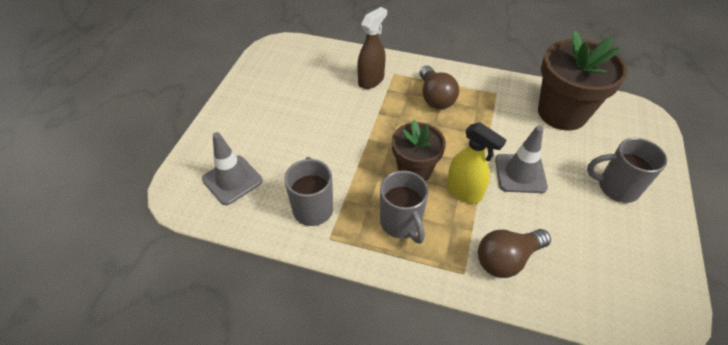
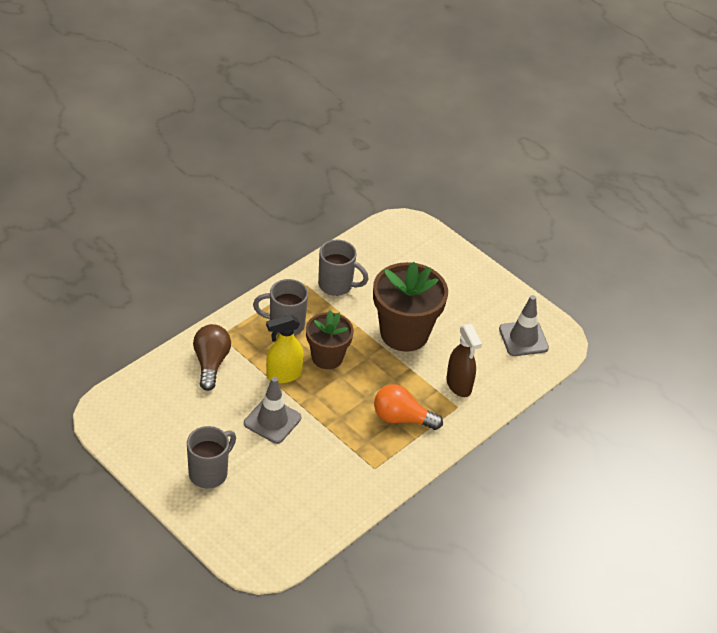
camera: 115 degrees right, 5 degrees down
grey traffic cone [202,132,263,205] -> grey traffic cone moved to [499,295,549,356]
brown light bulb [420,65,459,109] -> orange light bulb [374,384,443,430]
brown flower pot [538,31,628,130] -> brown flower pot moved to [373,262,448,352]

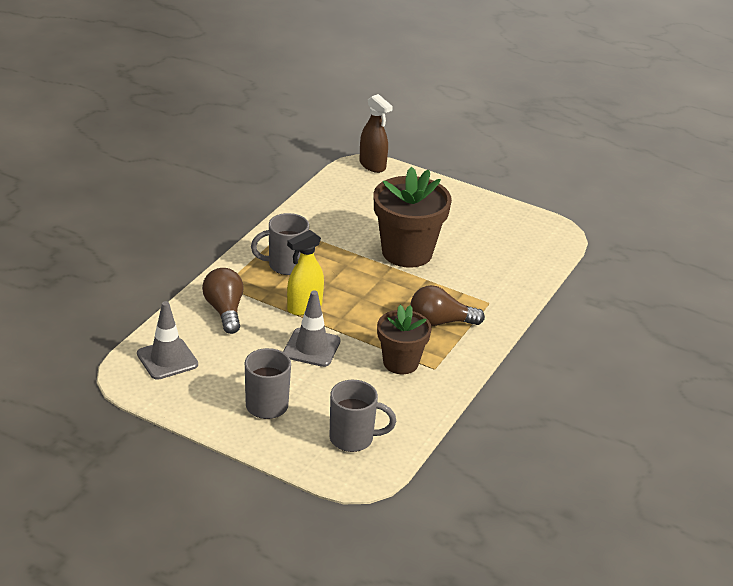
camera: 15 degrees left, 10 degrees down
brown flower pot [306,310,354,369] -> brown flower pot moved to [377,305,432,374]
grey mug [318,240,369,296] -> grey mug moved to [329,380,396,452]
orange light bulb [374,384,443,430] -> brown light bulb [411,285,485,326]
brown spray bottle [446,324,482,397] -> brown spray bottle moved to [359,94,393,173]
grey traffic cone [499,295,549,356] -> grey traffic cone moved to [137,301,198,380]

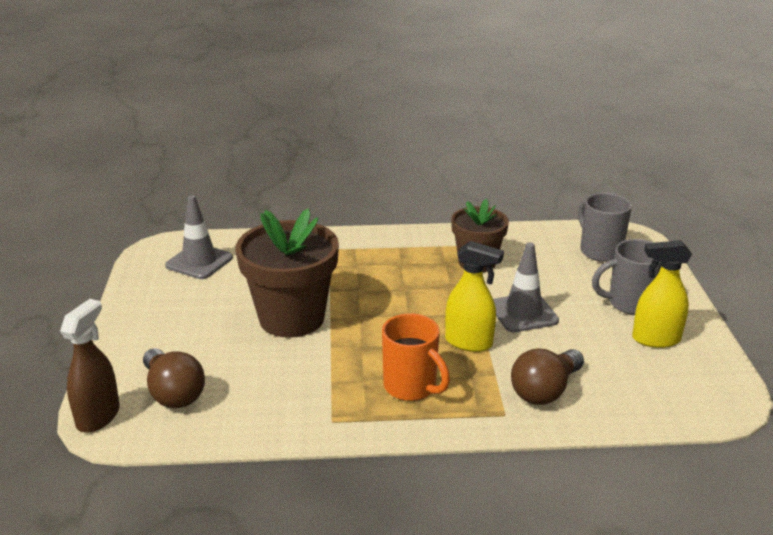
camera: 120 degrees left, 5 degrees down
grey traffic cone [137,301,198,380] -> grey traffic cone moved to [165,195,233,279]
grey mug [251,213,309,275] -> orange mug [382,314,450,401]
brown light bulb [411,285,485,326] -> brown light bulb moved to [143,348,205,408]
none -> yellow spray bottle [632,240,692,348]

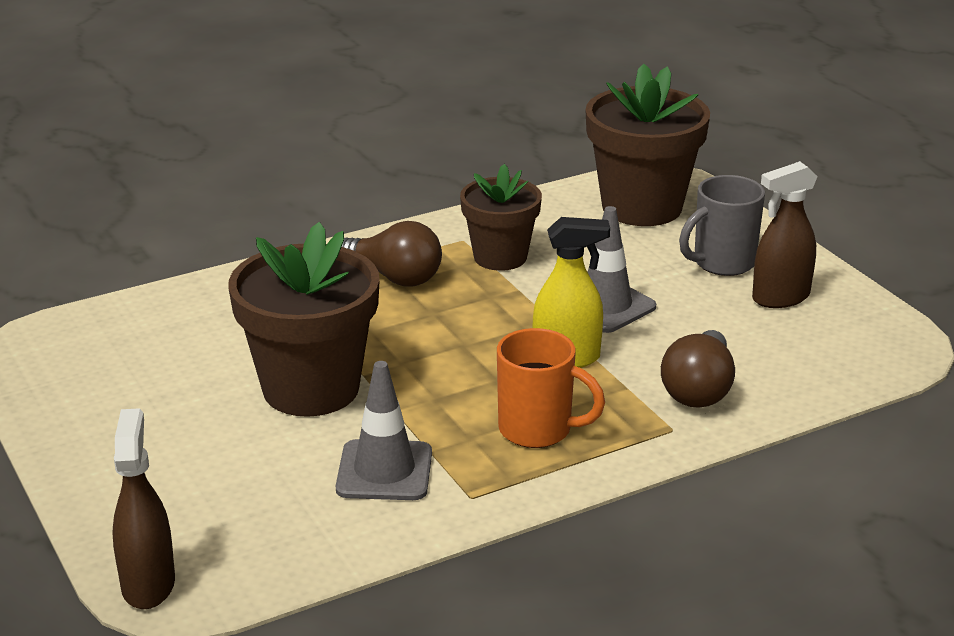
camera: 25 degrees left, 0 degrees up
brown light bulb [143,348,205,408] -> brown light bulb moved to [342,221,442,287]
grey traffic cone [165,195,233,279] -> grey traffic cone moved to [336,361,432,500]
grey mug [578,193,632,262] -> brown flower pot [585,64,710,226]
yellow spray bottle [632,240,692,348] -> brown spray bottle [752,161,818,308]

